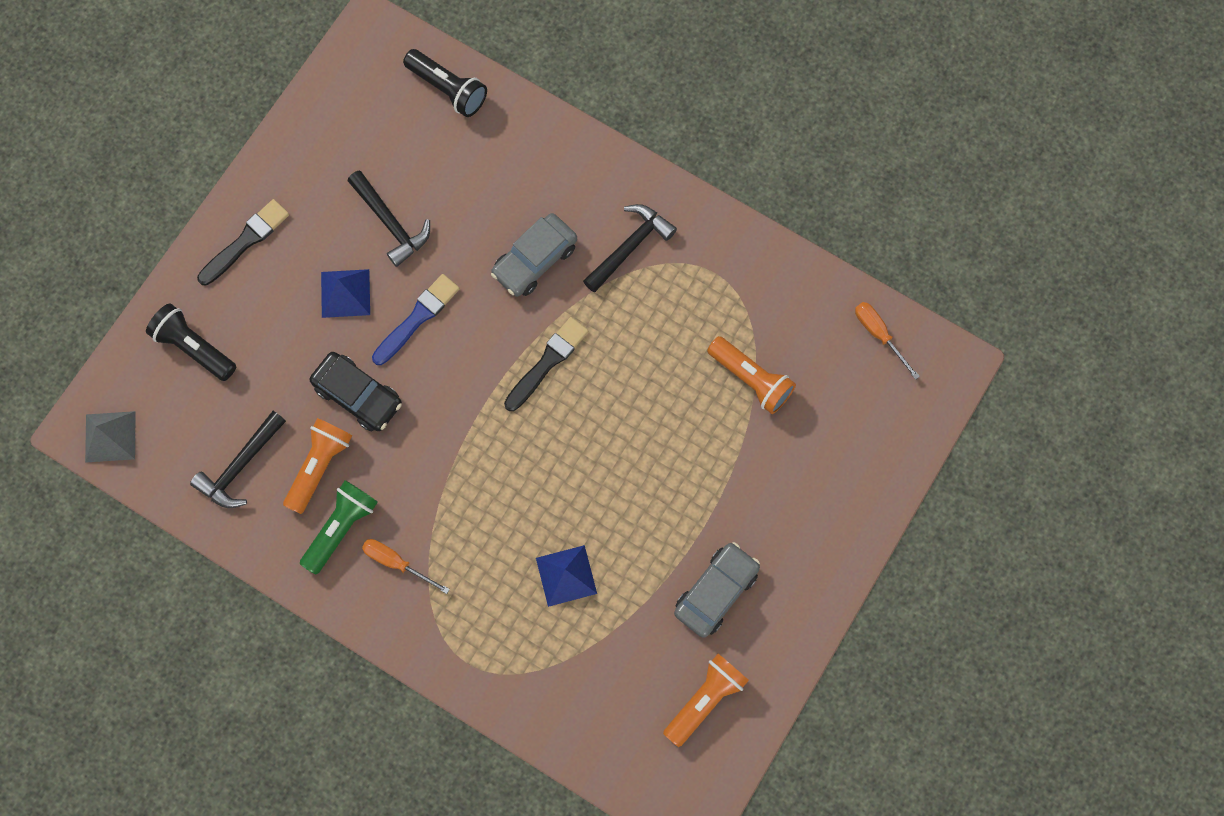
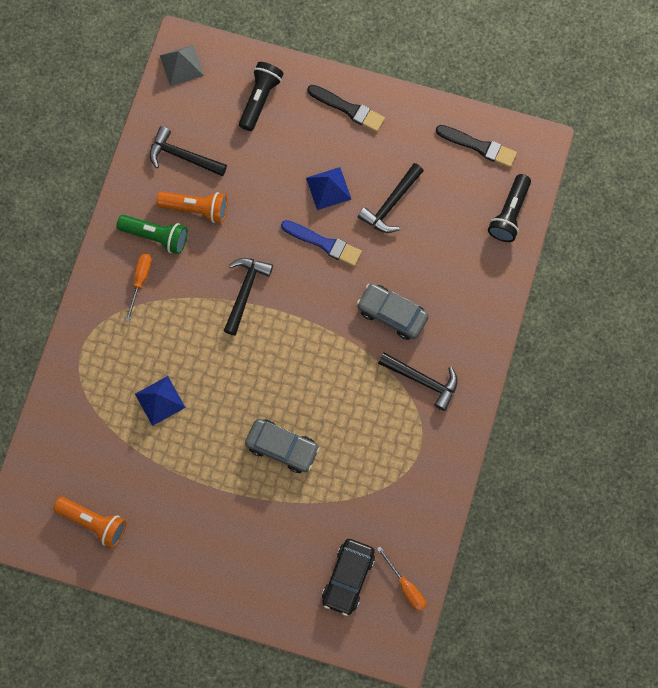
camera: 75 degrees right, 0 degrees up
black car [310,352,402,431] -> black car moved to [322,539,375,616]
black brush [504,317,588,411] -> black brush moved to [436,125,517,168]
grey car [674,542,760,638] -> grey car moved to [245,419,320,473]
orange flashlight [707,336,796,414] -> none
orange screwdriver [855,302,920,380] -> orange screwdriver turned 105 degrees clockwise [377,547,426,611]
none -> black hammer [224,258,273,335]

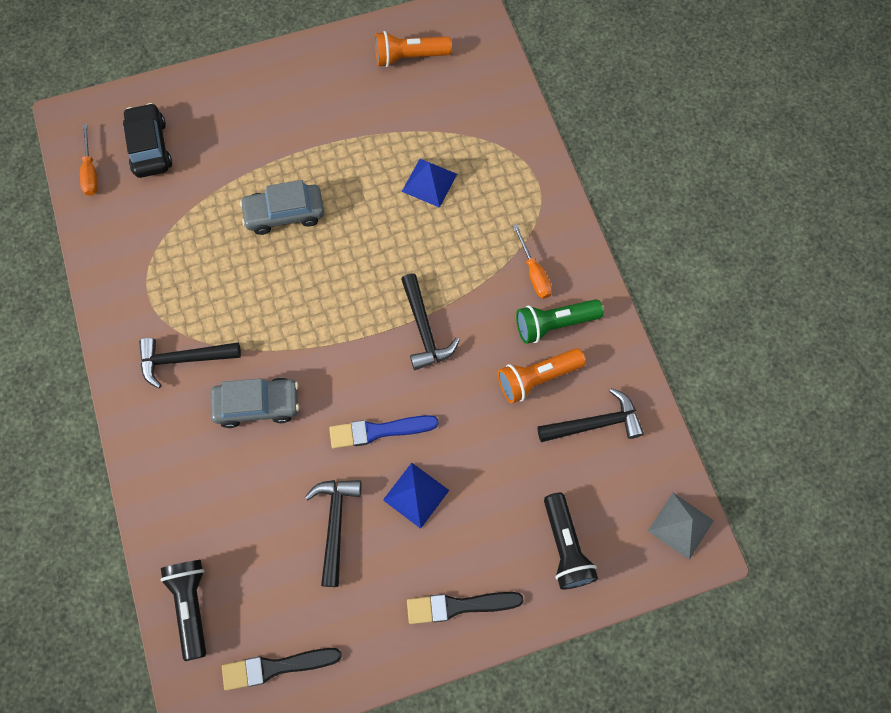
camera: 145 degrees right, 5 degrees down
orange screwdriver [377,547,426,611] -> orange screwdriver turned 120 degrees counterclockwise [80,124,98,196]

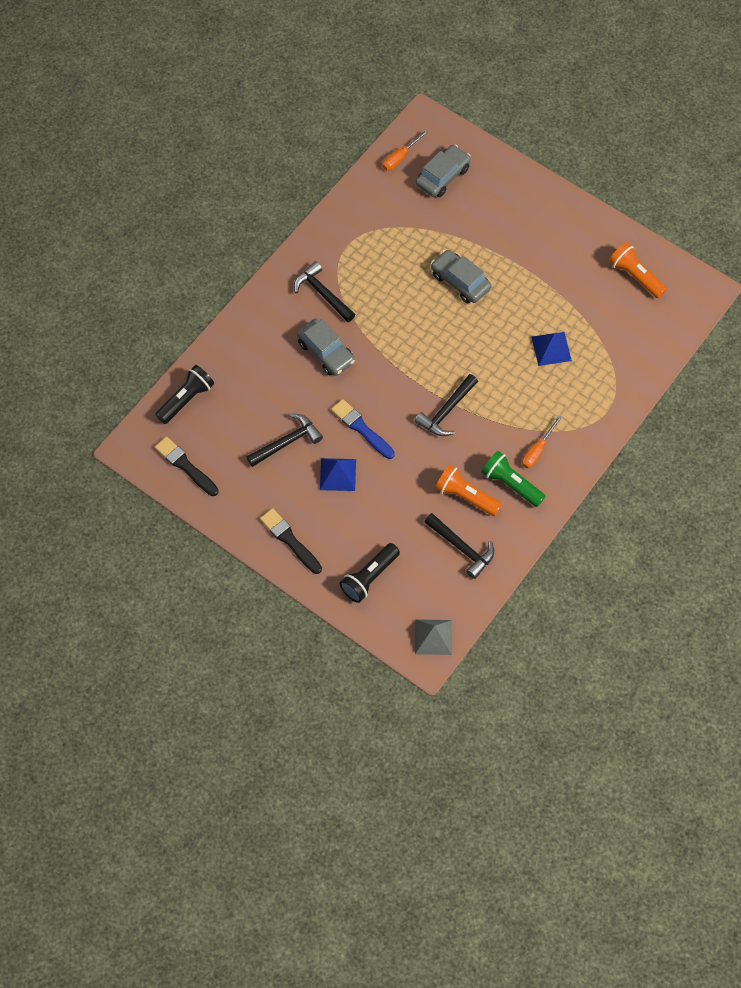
camera: 55 degrees right, 5 degrees down
black car [123,103,172,178] -> grey car [416,145,471,197]

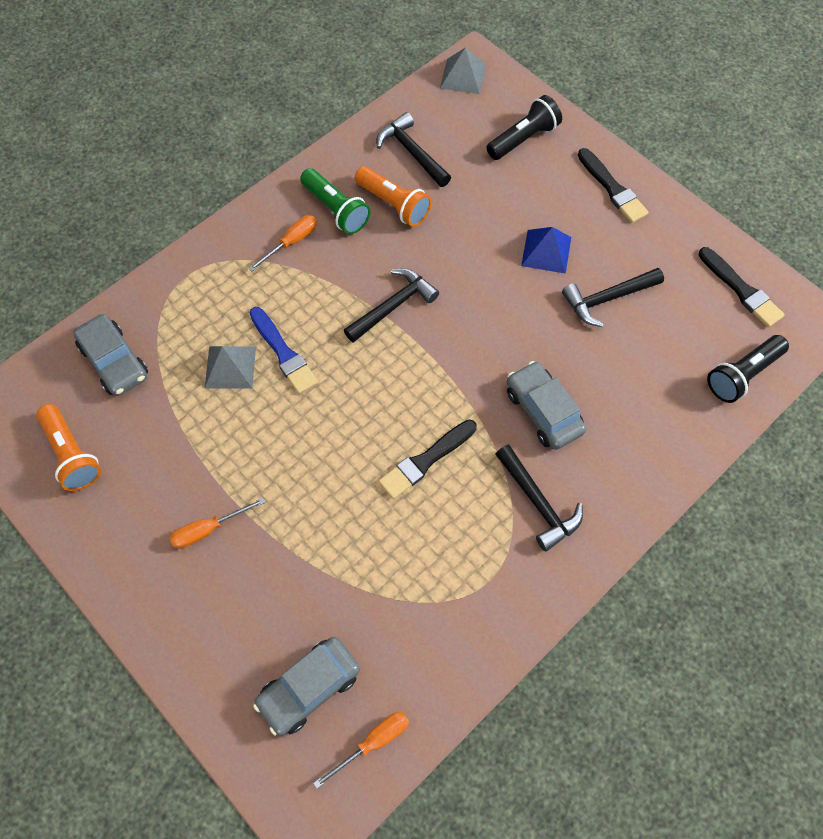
camera: 170 degrees left, 0 degrees up
blue brush [331,399,395,459] -> blue brush moved to [249,307,318,394]
grey car [431,250,491,304] -> grey car moved to [73,314,148,396]
blue pyramid [531,332,572,366] -> grey pyramid [205,346,256,389]
none -> orange screwdriver [170,498,266,549]
none -> black brush [378,420,477,499]

